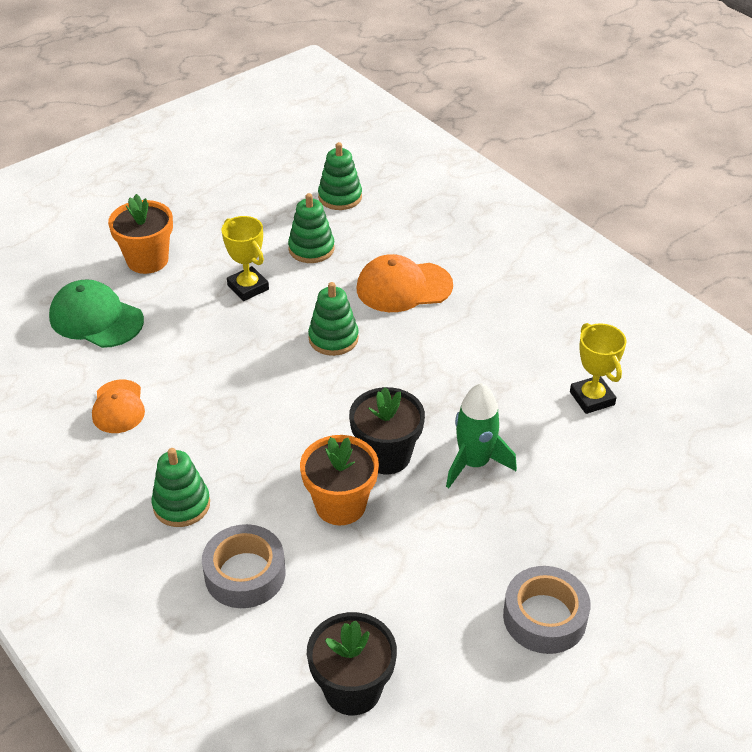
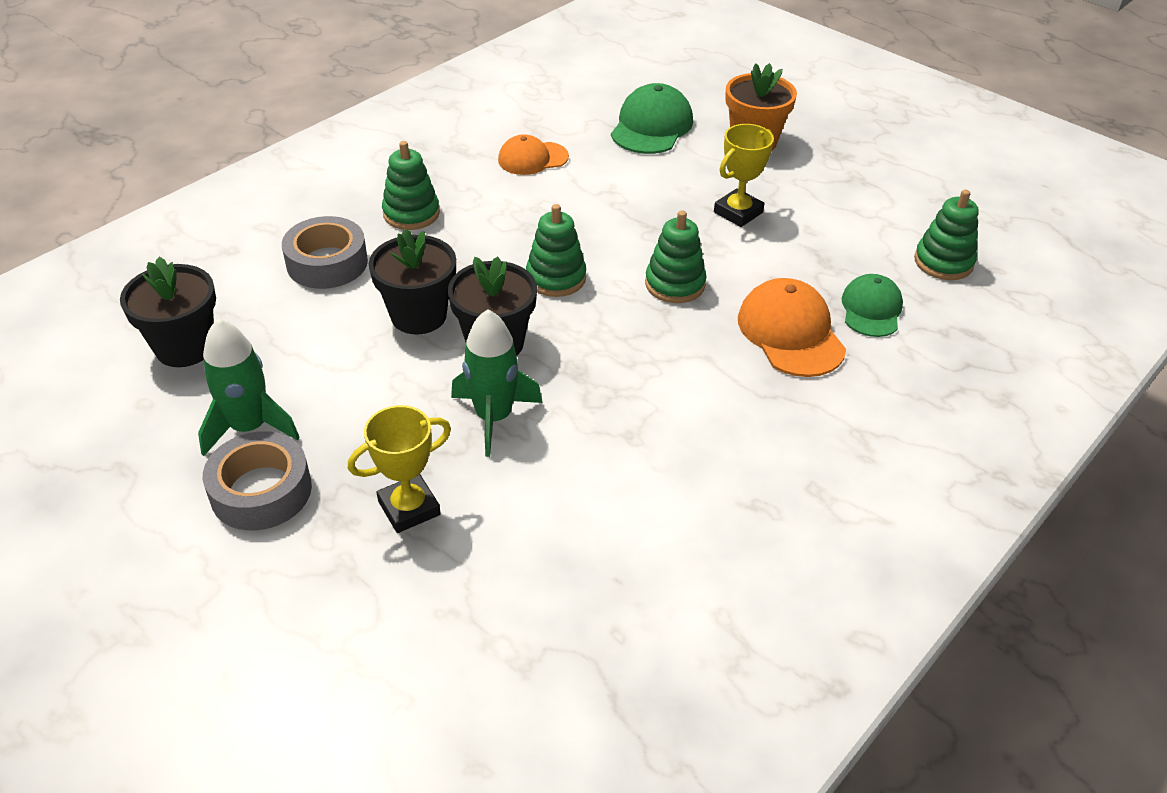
camera: 80 degrees right, 0 degrees up
green stacking toy [288,193,335,263] -> green stacking toy moved to [526,204,586,297]
orange flower pot [300,435,379,525] -> black flower pot [369,229,456,334]
yellow trophy [570,323,626,414] -> yellow trophy moved to [348,405,451,533]
none -> green rocket [198,319,300,456]
none -> green cap [841,274,903,337]

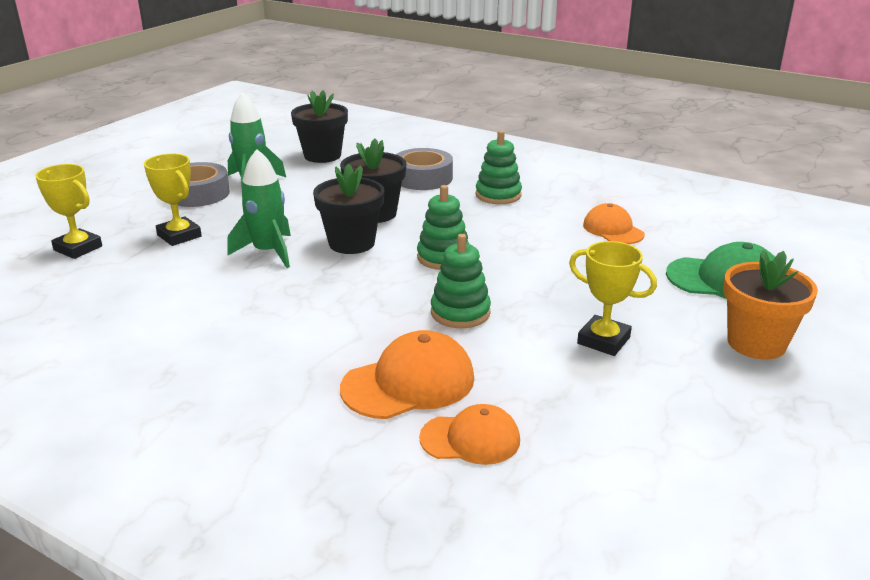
camera: 80 degrees right, 15 degrees down
green cap [841,274,903,337] -> orange cap [419,404,520,465]
green stacking toy [914,190,979,280] -> none
none -> yellow trophy [35,164,102,259]

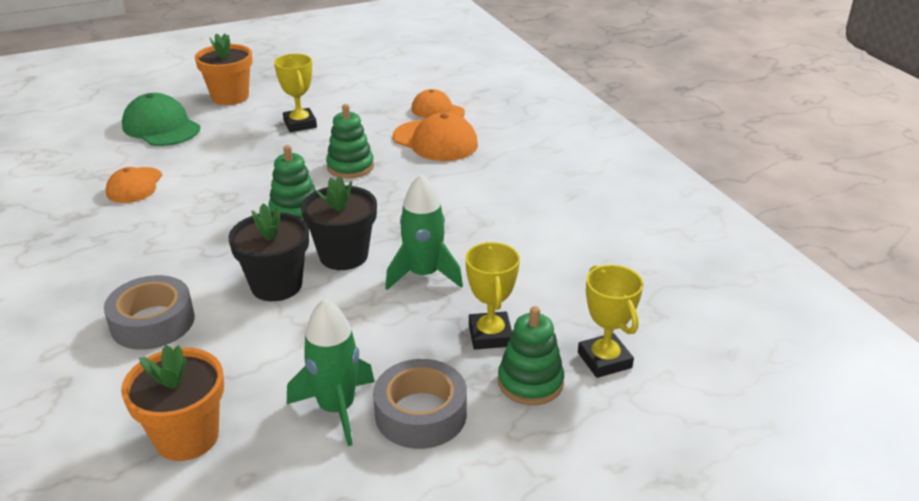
camera: 145 degrees left, 5 degrees up
black flower pot [291,90,348,163] -> orange flower pot [121,345,224,461]
orange cap [340,330,474,419] -> orange cap turned 150 degrees counterclockwise [393,112,478,161]
green stacking toy [475,130,522,204] -> green stacking toy moved to [498,306,564,405]

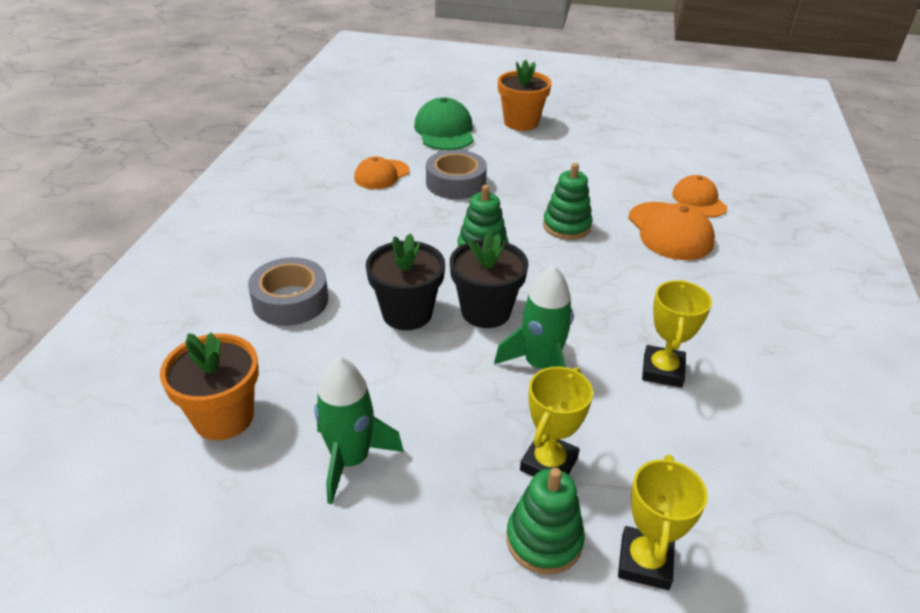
camera: 35 degrees right, 5 degrees up
yellow trophy [274,54,317,132] -> yellow trophy moved to [642,280,712,388]
grey tape [373,359,467,449] -> grey tape moved to [426,150,487,199]

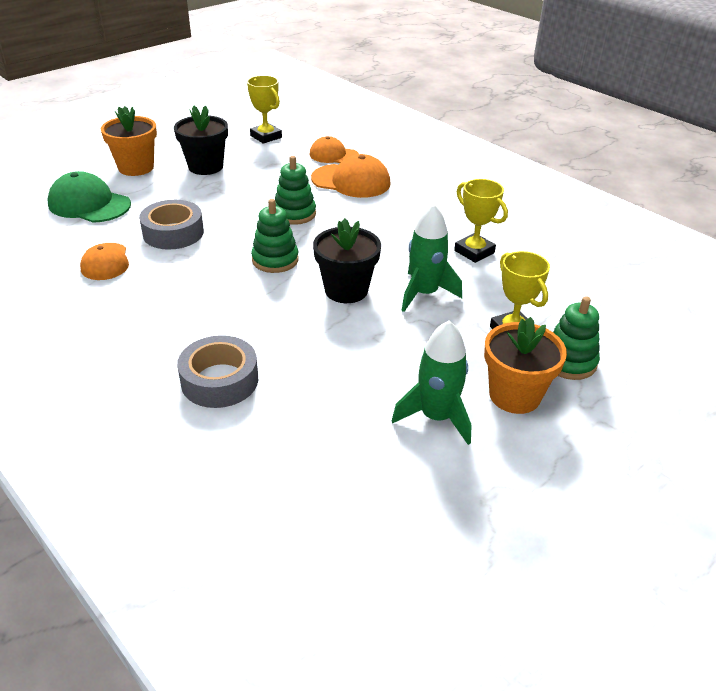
camera: 55 degrees left, 0 degrees up
orange flower pot [160,332,259,440] -> orange flower pot moved to [484,317,567,414]
black flower pot [366,233,445,330] -> black flower pot moved to [174,105,228,175]
yellow trophy [618,455,708,590] -> yellow trophy moved to [247,75,282,144]

